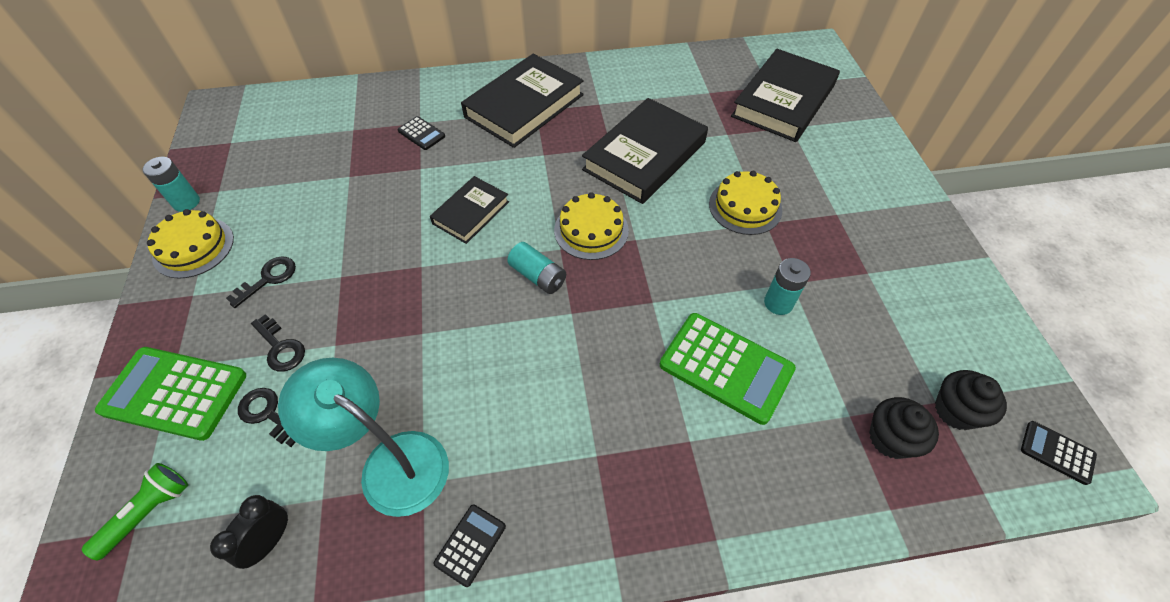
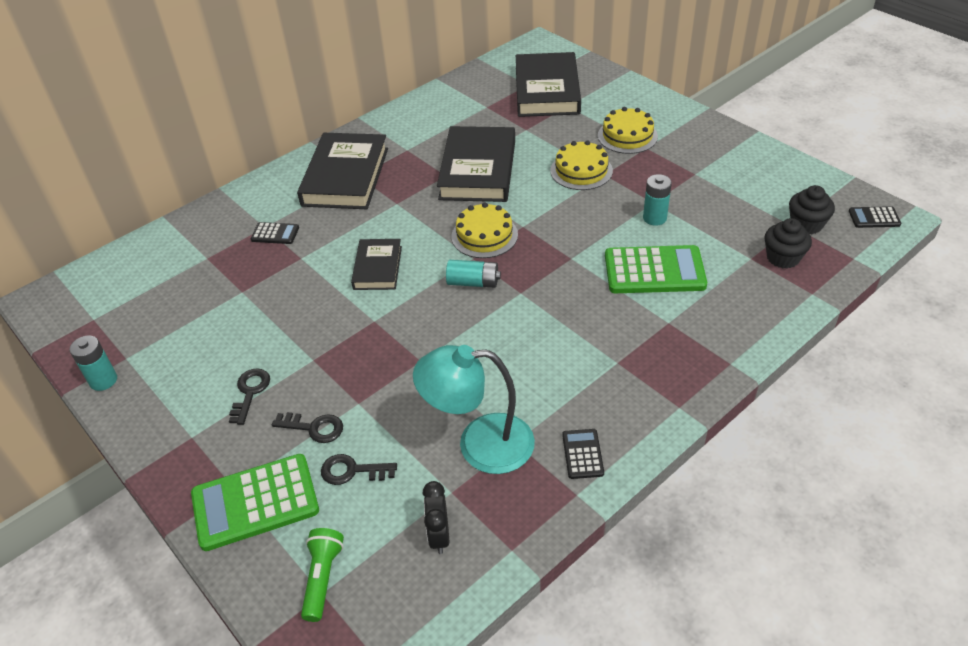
camera: 30 degrees left, 10 degrees down
yellow cake [147,209,234,279] -> yellow cake moved to [598,107,658,154]

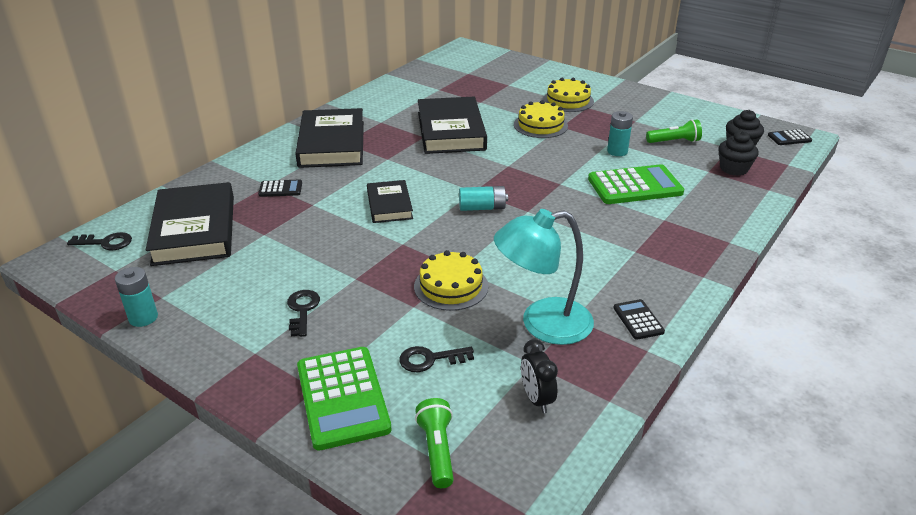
camera: 15 degrees left, 10 degrees down
green calculator [191,454,319,551] -> green calculator turned 75 degrees counterclockwise [297,347,391,451]
black key [272,412,343,443] -> black key moved to [67,232,132,250]
yellow cake [451,203,518,258] -> yellow cake moved to [414,250,488,311]
black book [516,52,581,117] -> black book moved to [146,182,234,266]
none -> green flashlight [646,119,702,143]

